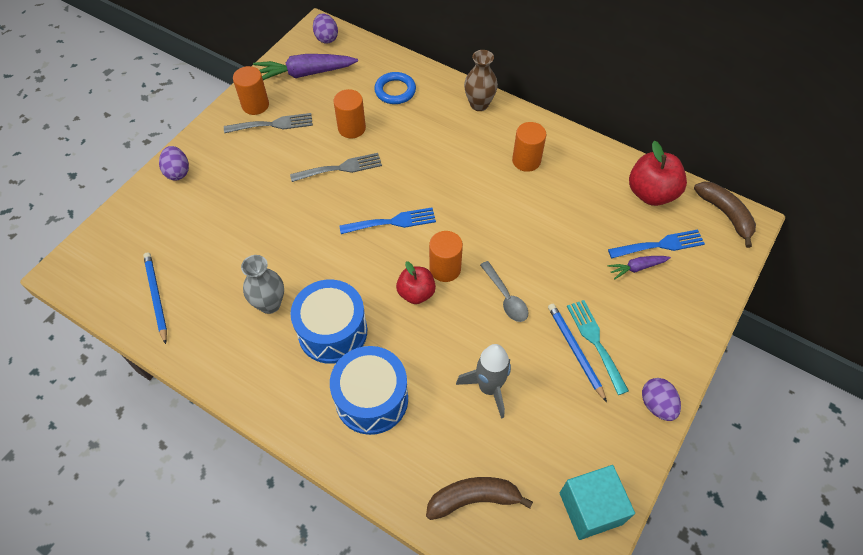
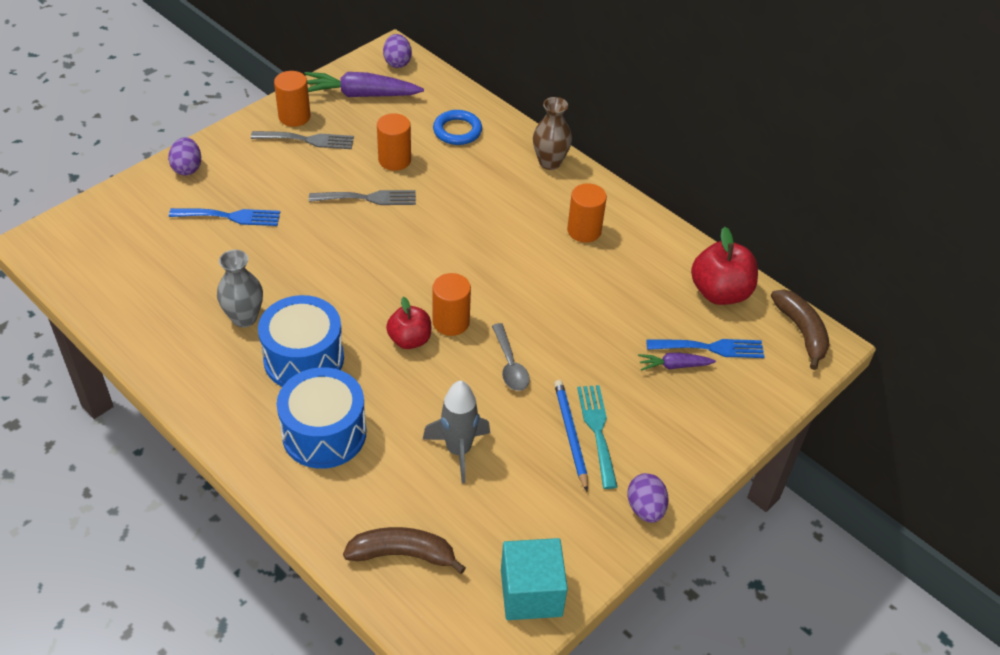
camera: 10 degrees right, 10 degrees down
blue pencil [143,253,167,344] -> none
blue fork [339,208,436,234] -> blue fork moved to [169,208,280,226]

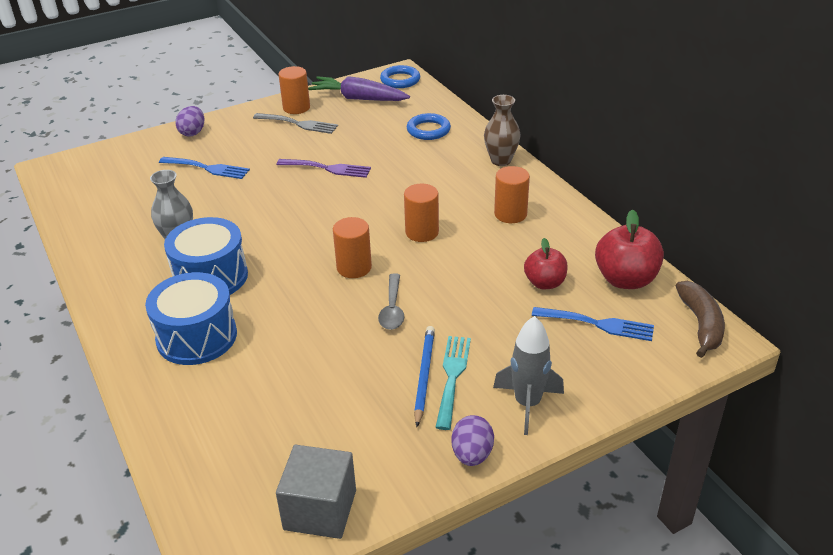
camera: 20 degrees right, 10 degrees down
grey fork [309,190,416,205] -> purple fork [276,159,371,178]
brown banana [343,527,466,574] -> none
orange cylinder [377,113,411,171] -> orange cylinder moved to [404,184,439,242]
purple egg [383,34,412,68] -> blue ring [380,65,420,88]
red apple [386,297,431,349] -> red apple moved to [524,238,568,289]
grey rocket [423,380,490,484] -> grey rocket moved to [493,316,564,435]
turquoise cube [501,538,568,620] -> grey cube [276,445,356,539]
purple carrot [638,352,716,371] -> none

